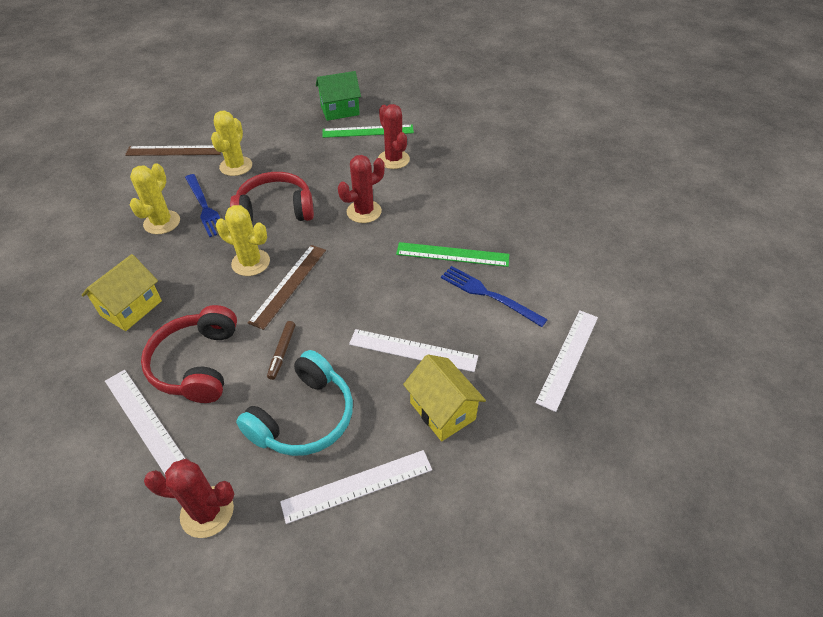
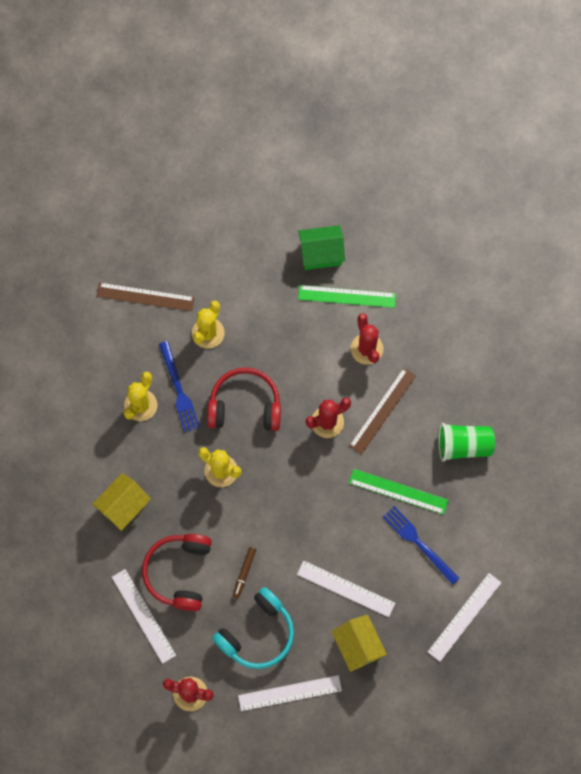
camera: 10 degrees right, 25 degrees up
brown ruler [248,245,326,330] -> brown ruler moved to [349,368,416,455]
none -> green cup [438,423,495,462]

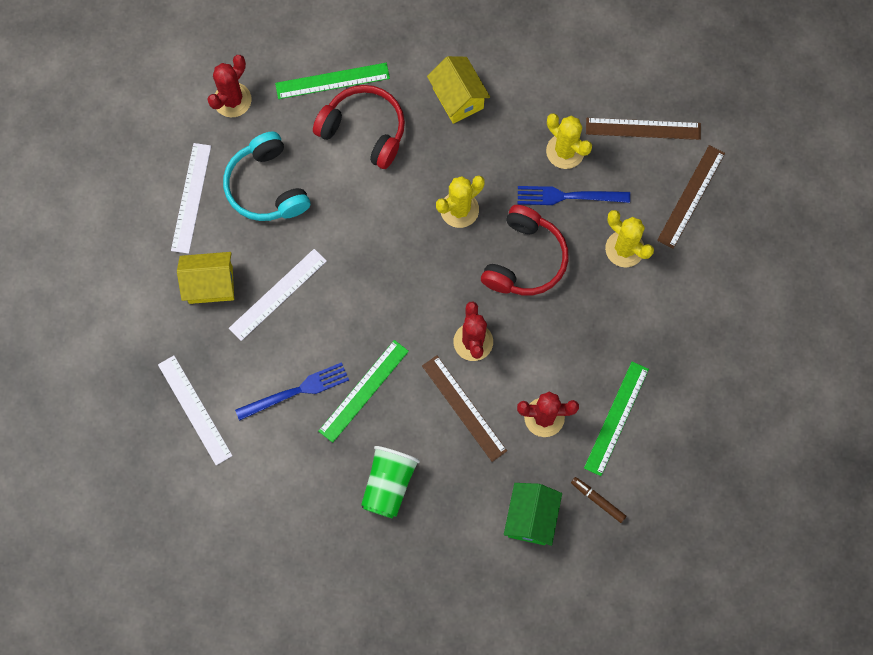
camera: 110 degrees right, 0 degrees up
white ruler [112,569,176,664] -> green ruler [275,63,390,99]
brown marker [233,547,256,599] -> brown marker moved to [571,477,626,523]
green house [298,225,345,270] -> green house moved to [504,483,562,546]
none -> brown ruler [586,118,701,140]

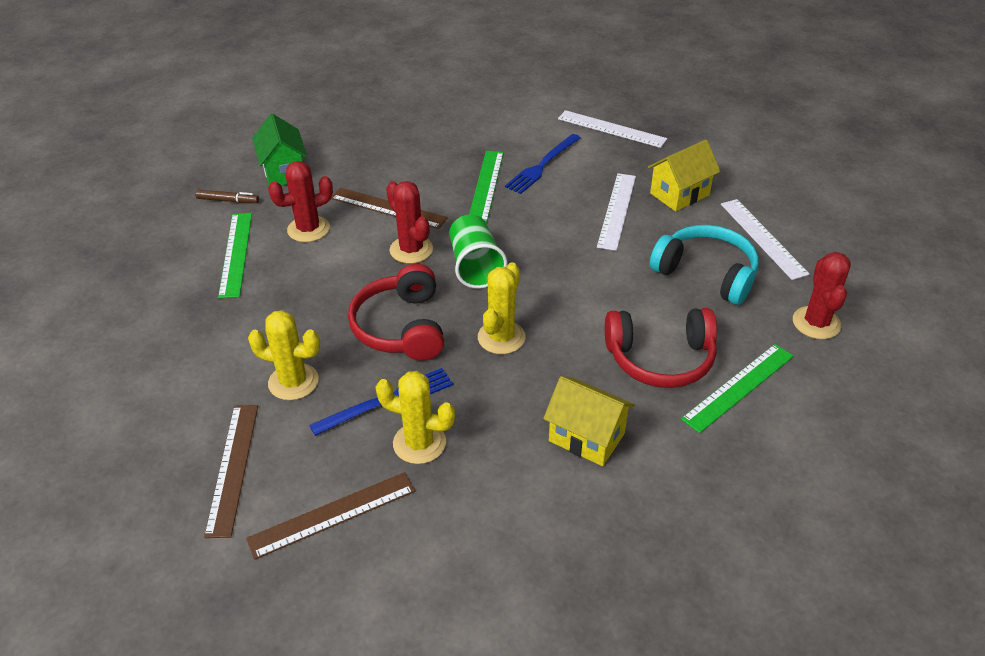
camera: 150 degrees right, 30 degrees down
green cup [361,446,420,518] -> green cup moved to [449,214,507,289]

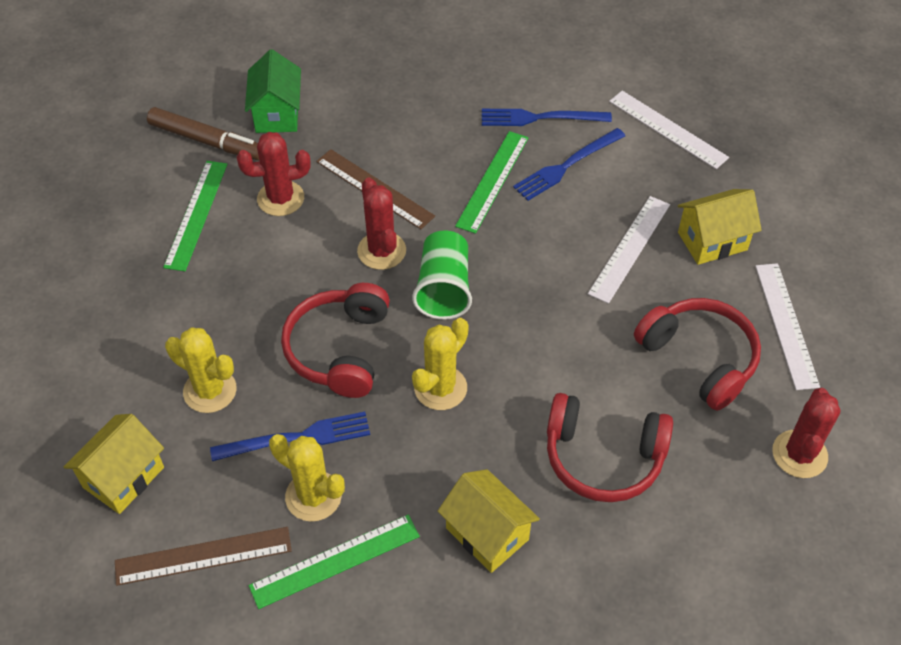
camera: 15 degrees right, 10 degrees up
brown marker [195,189,259,203] -> brown marker [147,107,259,160], size x1.79
brown ruler [204,405,258,538] -> yellow house [64,414,164,514]
turquoise headphones [650,225,759,305] -> red headphones [634,298,761,411]
green ruler [681,344,794,433] -> green ruler moved to [249,515,420,609]
none -> blue fork [482,109,612,126]

